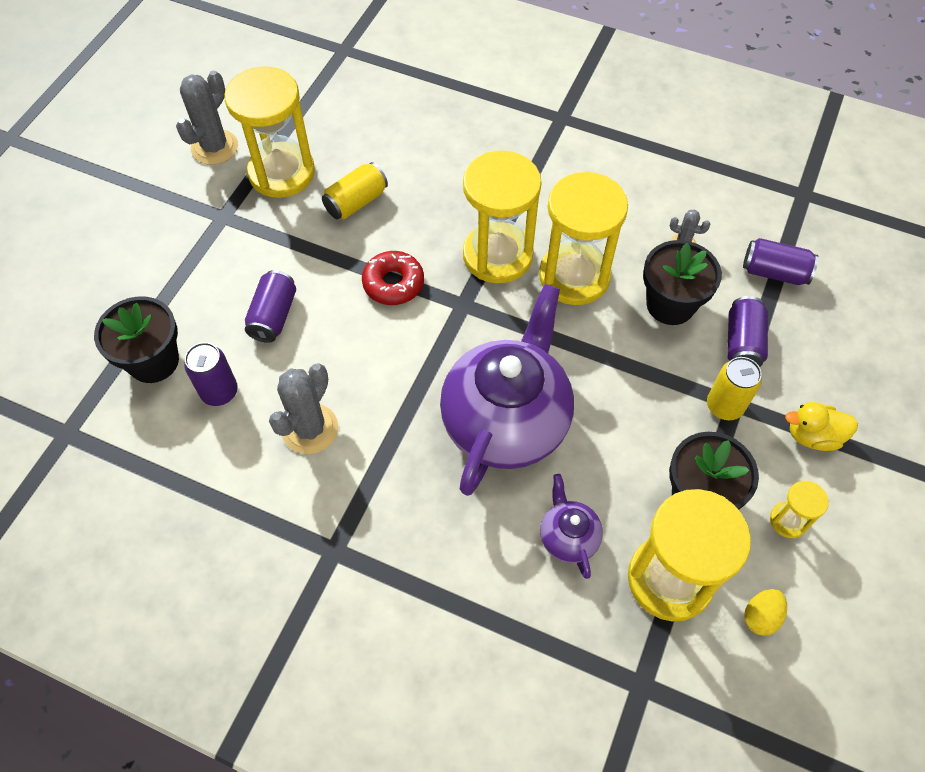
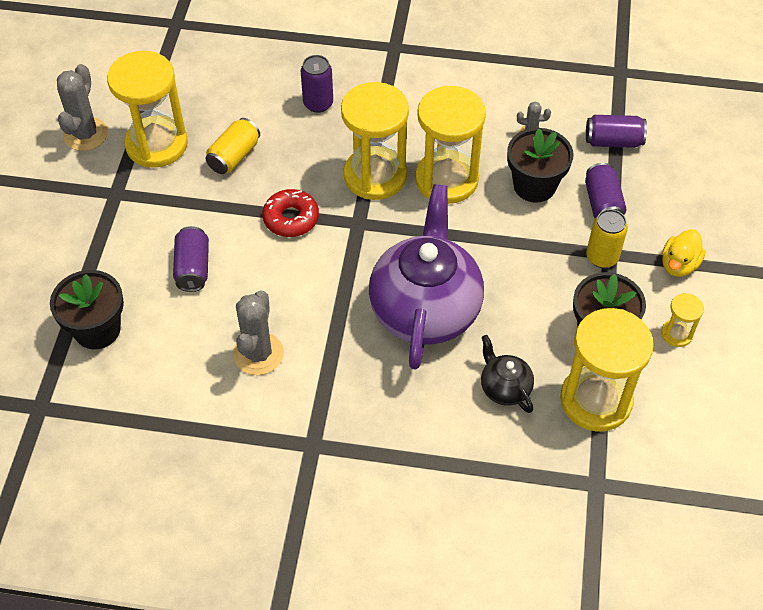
camera: 15 degrees left, 5 degrees down
purple can [184,342,238,406] -> purple can moved to [301,55,333,113]
purple teapot [540,474,603,579] -> black teapot [481,335,534,413]
yellow egg [745,589,787,636] -> none
yellow duck [785,402,858,451] -> yellow duck turned 45 degrees counterclockwise [662,229,706,277]

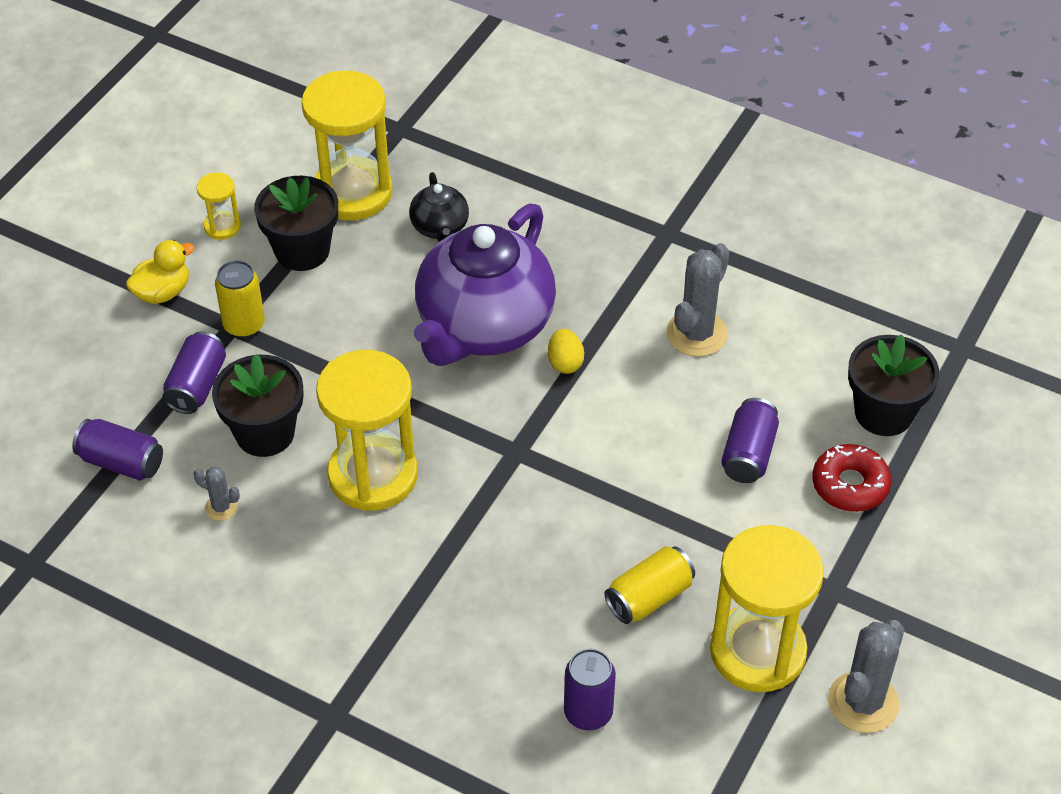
camera: 160 degrees left, 5 degrees down
red donut [262,189,319,237] -> red donut moved to [812,444,891,512]
purple can [301,55,333,113] -> purple can moved to [564,649,616,730]
yellow hourglass [341,82,409,200] -> none
none -> yellow egg [548,329,584,374]

